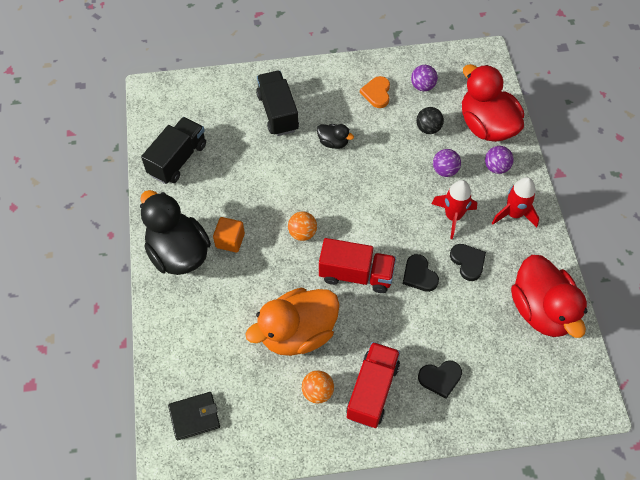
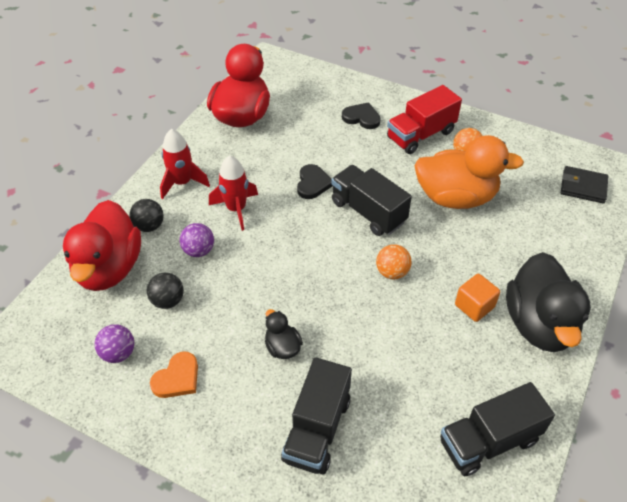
camera: 145 degrees left, 10 degrees down
red truck [319,238,396,293] -> black truck [331,165,412,236]
black heart [450,244,486,281] -> none
purple ball [485,146,514,174] -> black ball [129,199,164,232]

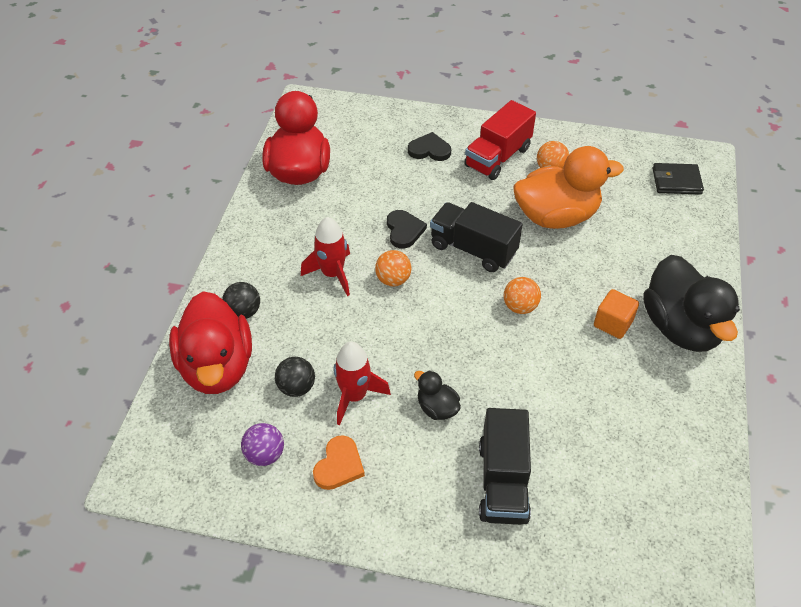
camera: 15 degrees left, 0 degrees up
red rocket [160,129,210,199] -> red rocket moved to [334,342,391,425]
purple ball [180,223,214,257] -> none
black truck [440,382,555,476] -> none
none -> orange ball [375,250,411,286]

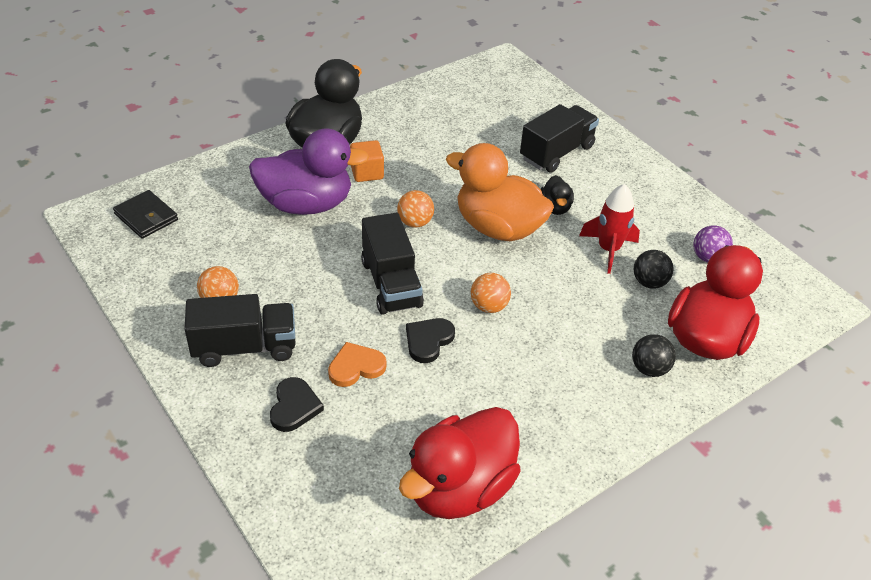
camera: 140 degrees left, 5 degrees down
red rocket [301,217,350,296] -> none
orange heart [313,435,365,490] -> orange heart moved to [328,342,387,387]
black heart [408,132,451,161] -> black heart turned 135 degrees counterclockwise [270,377,324,432]
red truck [464,100,536,180] -> black truck [185,294,296,367]
orange duck [513,146,624,229] -> orange duck moved to [446,143,554,241]
none -> purple duck [249,128,369,215]

